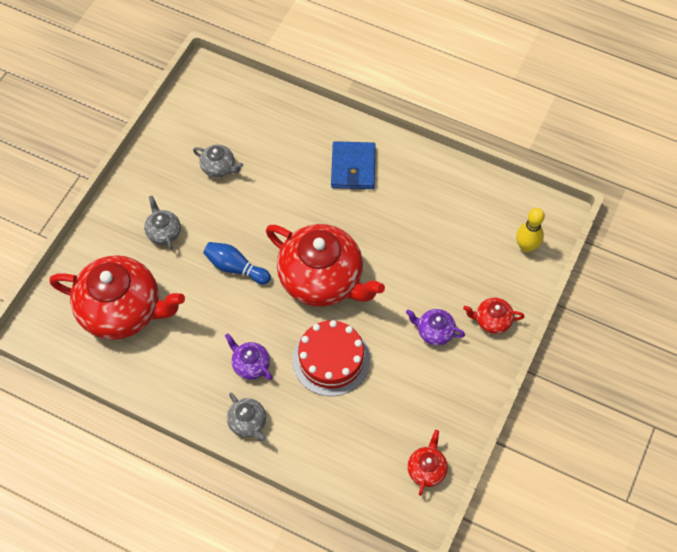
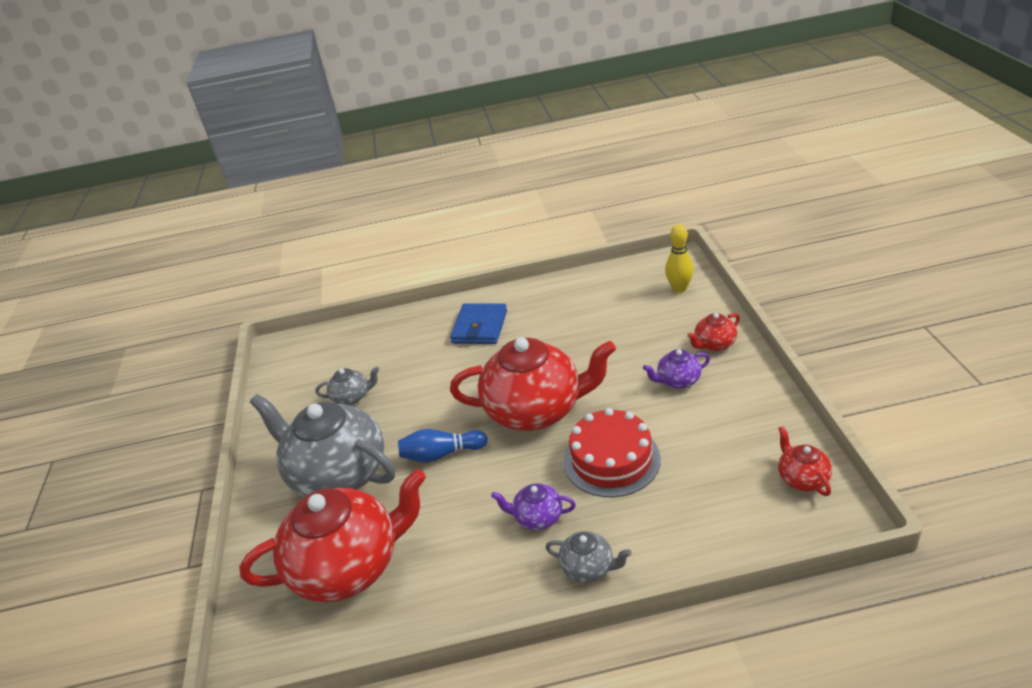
camera: 30 degrees left, 25 degrees down
grey teapot [144,196,181,250] -> grey teapot [250,394,395,497], size x2.30
blue wallet [331,141,376,189] -> blue wallet turned 45 degrees clockwise [450,304,507,344]

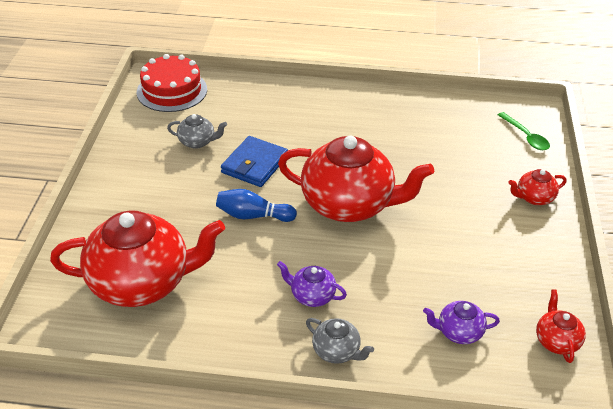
camera: 10 degrees right, 5 degrees up
grey teapot [250,394,395,497] -> none
blue wallet [450,304,507,344] -> blue wallet moved to [221,136,288,187]
red cake [564,408,661,497] -> red cake moved to [137,54,207,112]
purple teapot [643,349,710,389] -> purple teapot moved to [423,301,500,344]
yellow bowling pin [665,224,694,293] -> green spoon [498,112,550,150]

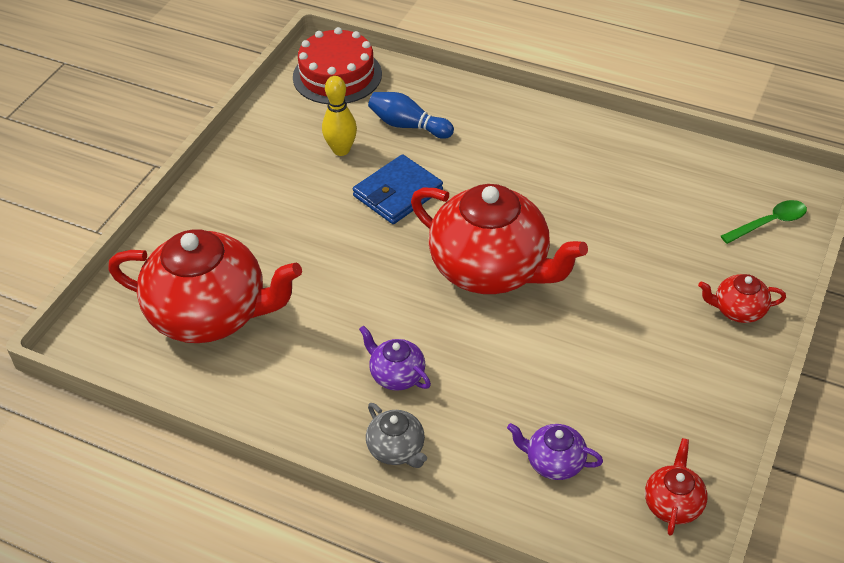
camera: 20 degrees right, 5 degrees up
grey teapot [167,114,227,149] -> yellow bowling pin [322,76,357,156]
blue bowling pin [216,189,297,222] -> blue bowling pin moved to [368,92,454,139]
green spoon [498,112,550,150] -> green spoon turned 105 degrees counterclockwise [721,200,807,244]

